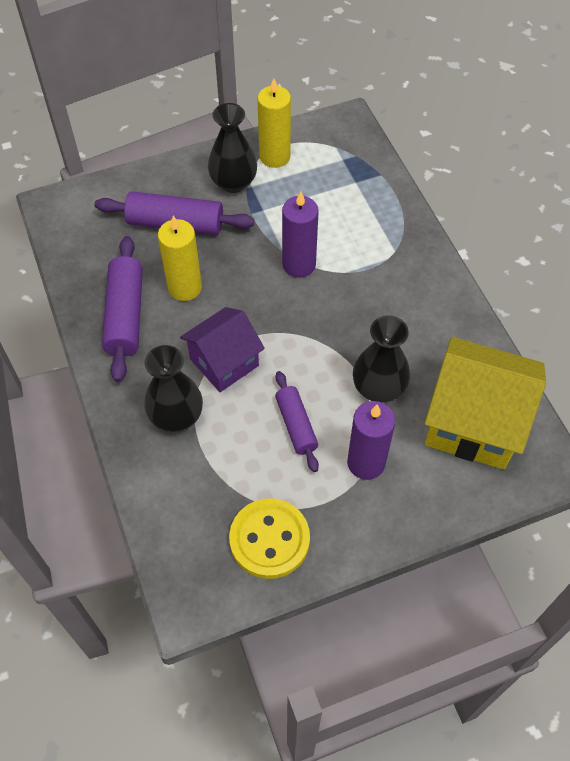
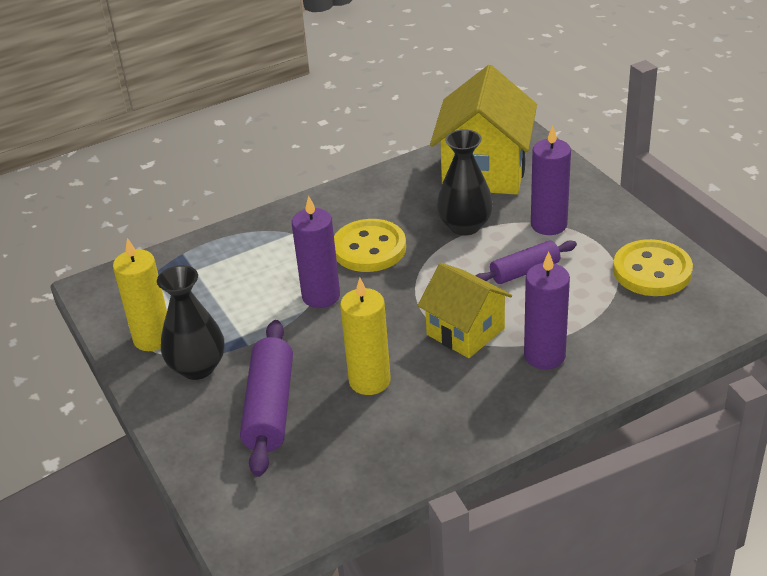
camera: 95 degrees left, 20 degrees down
purple rolling pin [102,236,143,382] -> none
black vase [144,345,203,432] -> purple candle [524,251,570,369]
purple house [180,307,265,392] -> yellow house [417,263,512,358]
none -> yellow button [334,219,406,272]

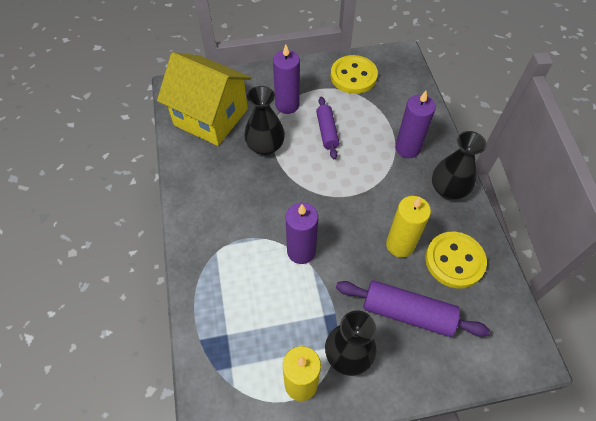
camera: 75 degrees left, 20 degrees up
yellow button [334,219,406,272] -> yellow button moved to [425,232,487,289]
yellow house [417,263,512,358] -> none
none -> black vase [432,131,487,200]

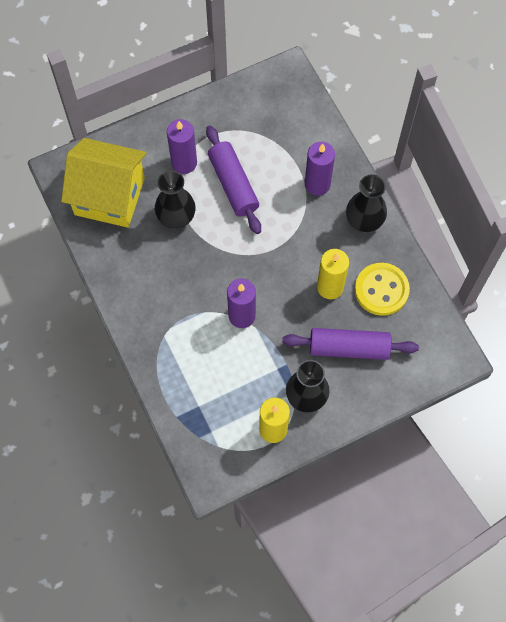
camera: 15 degrees left, 10 degrees up
purple rolling pin [316,97,339,159] -> purple rolling pin [206,126,261,234], size x1.58
yellow button [331,55,378,94] -> none

